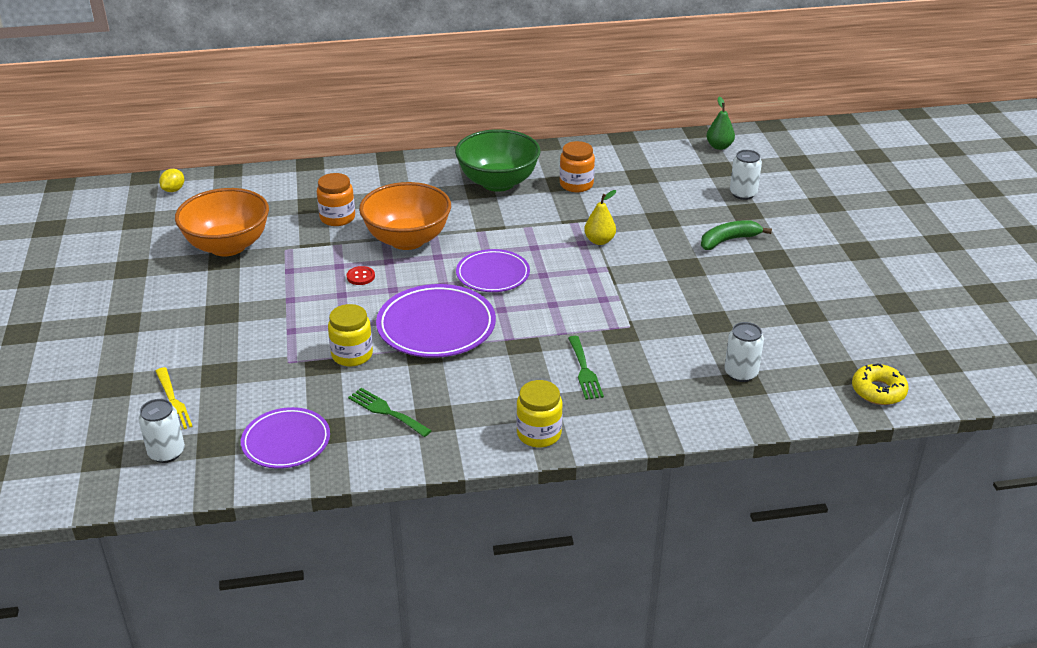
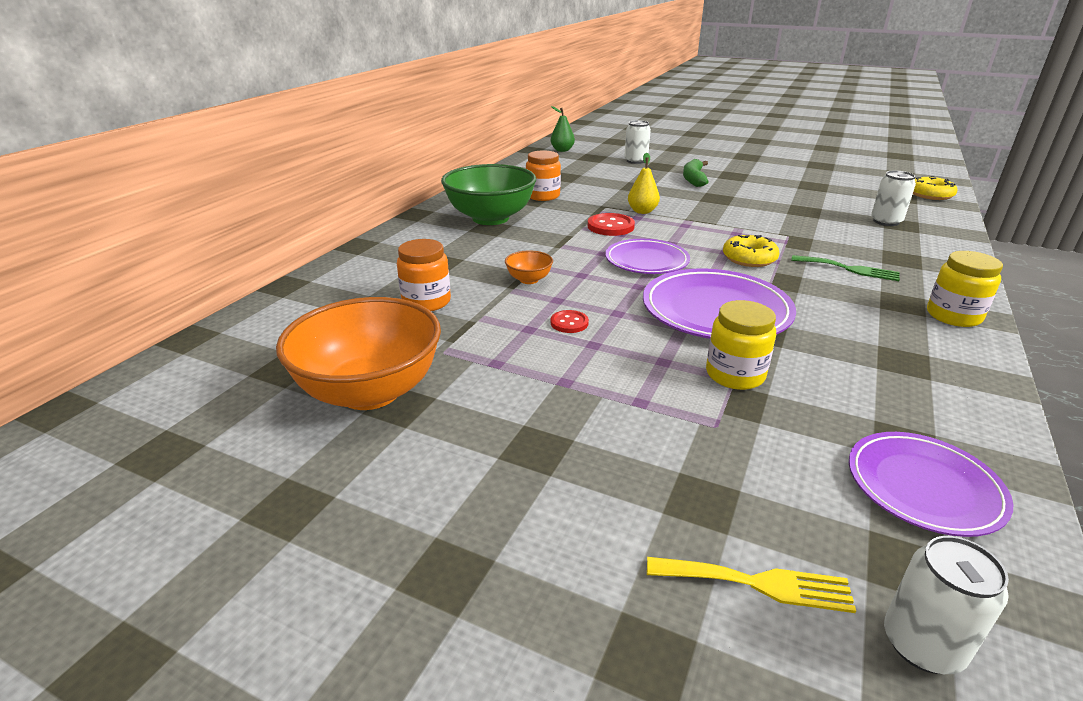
camera: 55 degrees left, 5 degrees down
yellow lemon [159,169,184,192] -> none
green fork [348,388,432,437] -> none
orange bowl [359,182,451,250] -> orange bowl [505,250,553,284], size x0.42
none -> red button [588,213,635,236]
none -> yellow donut [723,235,780,267]

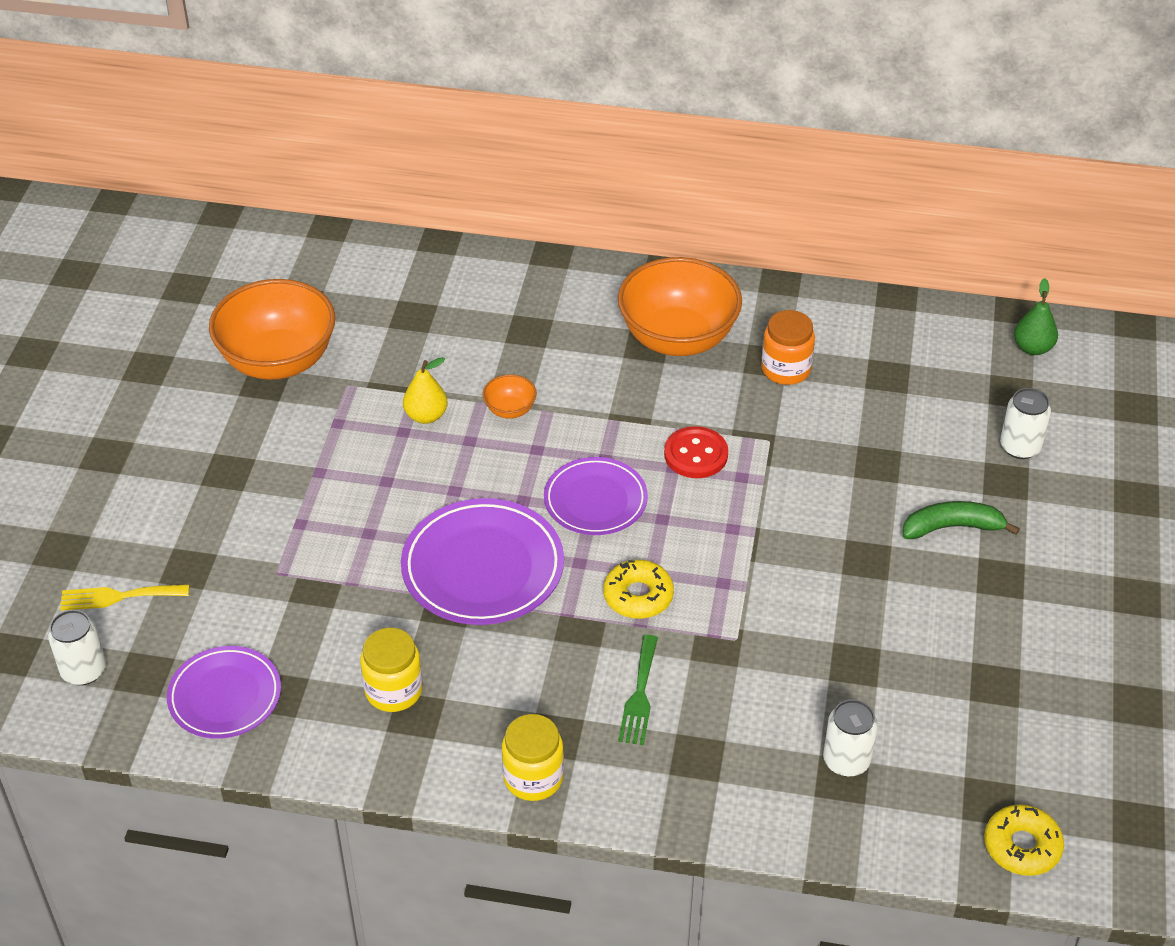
camera: 75 degrees right, 15 degrees up
orange jar [397,239,451,311] -> none
green bowl [441,164,536,225] -> orange bowl [618,257,742,356]
red button [551,310,589,333] -> none
yellow pear [628,153,660,214] -> yellow pear moved to [403,357,448,424]
yellow fork [647,557,856,613] -> yellow fork turned 90 degrees clockwise [60,585,189,611]
yellow jar [706,300,776,390] -> yellow jar moved to [360,628,423,712]

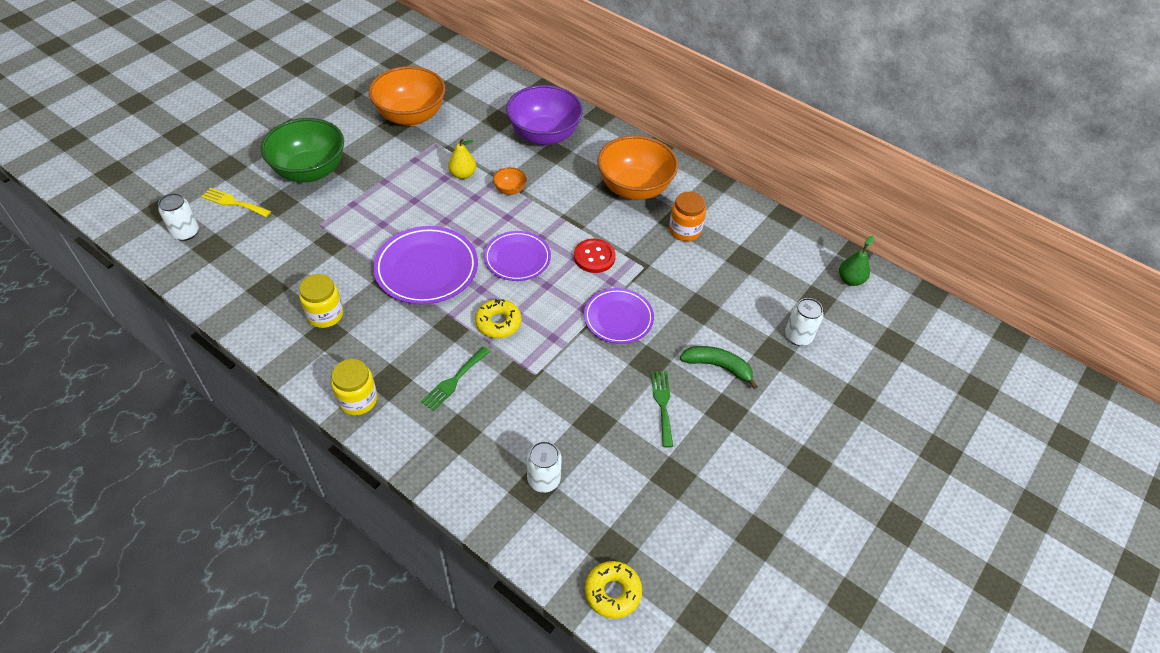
camera: 25 degrees right, 5 degrees up
purple plate [167,646,281,739] -> purple plate moved to [584,288,654,344]
none -> green bowl [261,118,344,182]
none -> purple bowl [506,85,583,146]
none -> green fork [651,371,673,447]

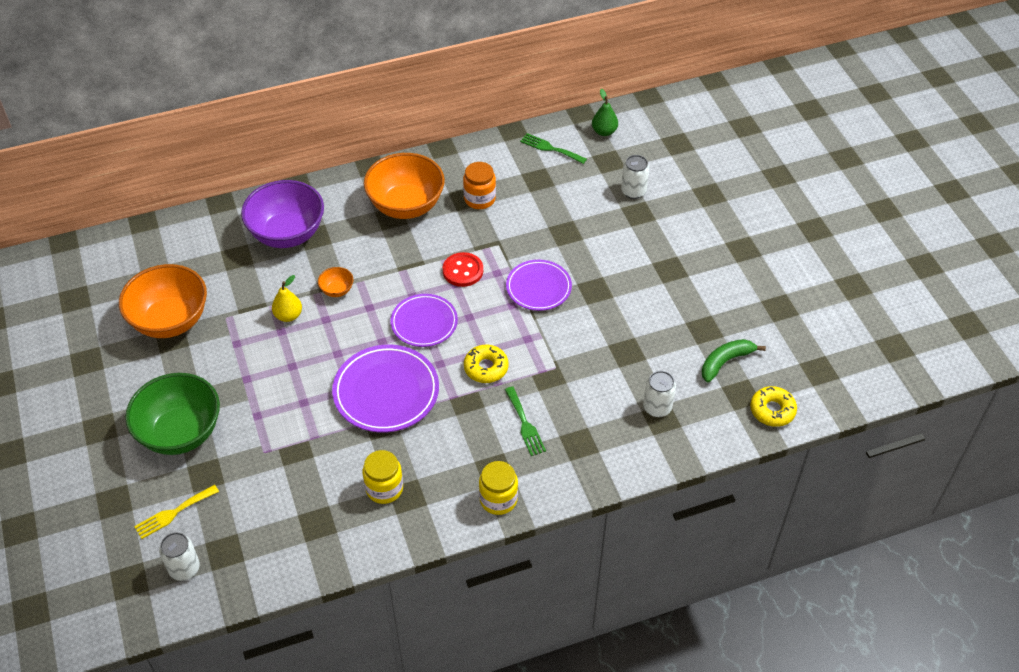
camera: 55 degrees left, 0 degrees up
green fork [651,371,673,447] -> green fork moved to [520,133,587,164]
green banana [680,346,758,389] -> green banana moved to [702,339,766,383]

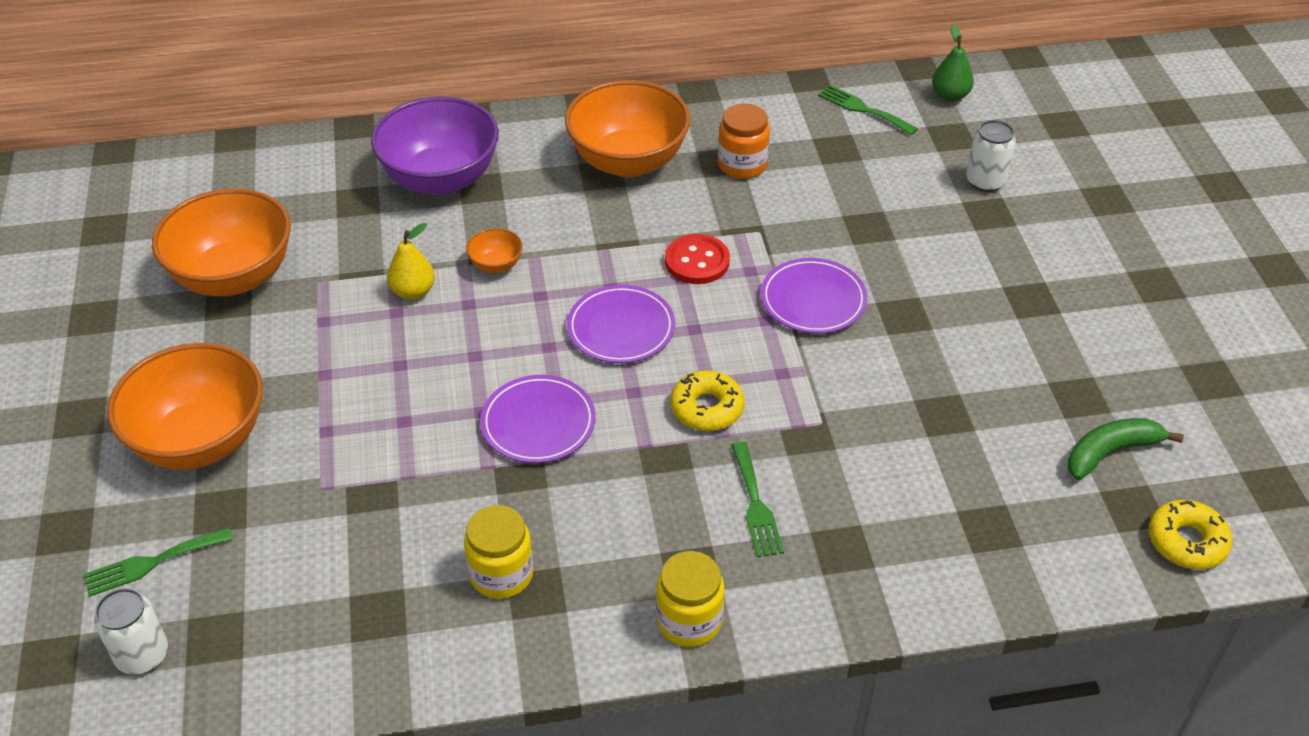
camera: 10 degrees right, 5 degrees down
green bowl [125,373,220,455] -> orange bowl [107,343,263,470]
yellow fork [134,485,219,539] -> green fork [83,527,233,597]
purple plate [332,345,439,433] -> purple plate [480,375,596,463], size x0.66
white can [643,371,676,417] -> none

